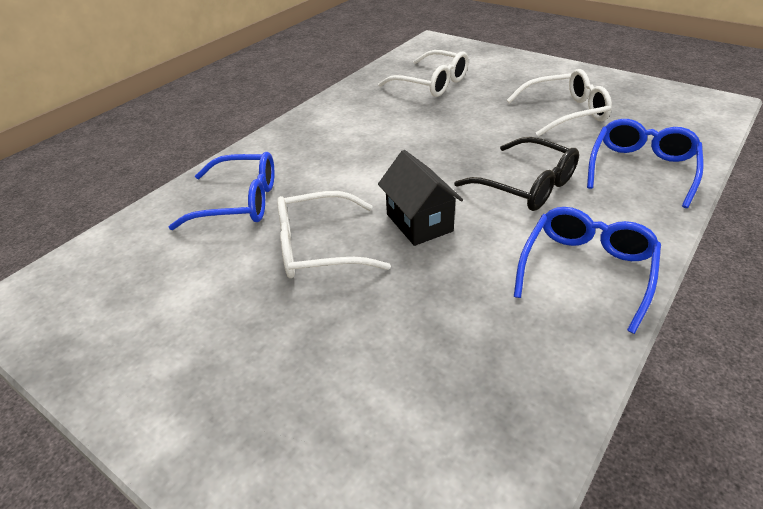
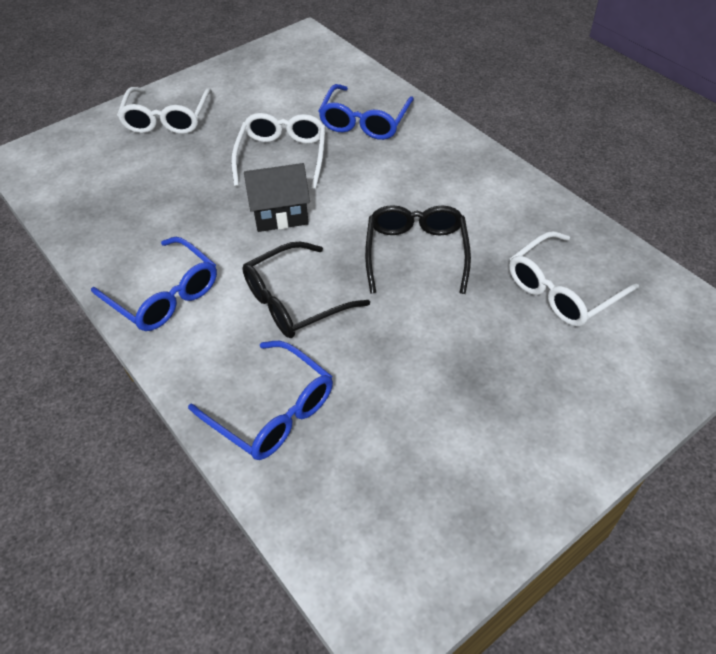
camera: 105 degrees right, 10 degrees up
white glasses [507,69,612,137] -> white glasses moved to [117,87,212,134]
none -> black glasses [365,205,471,294]

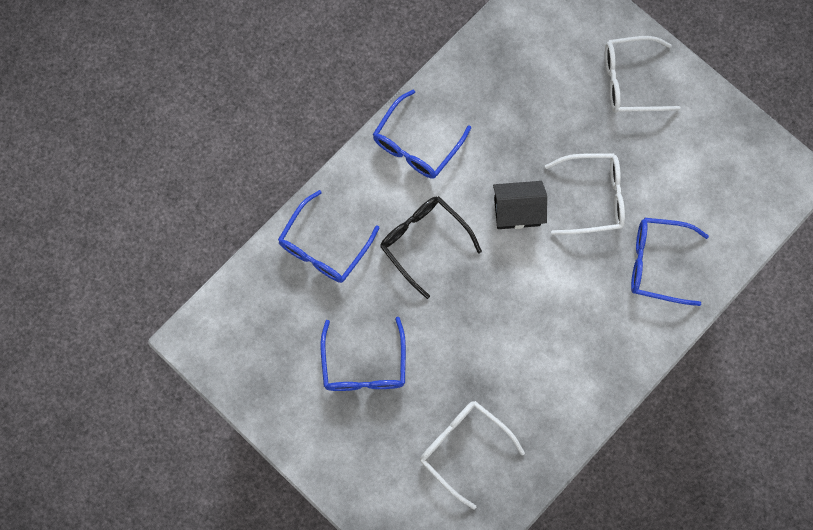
camera: 80 degrees right, 25 degrees up
black house [244,163,310,232] -> black house turned 75 degrees counterclockwise [493,181,547,229]
black glasses [365,205,471,294] -> none
none -> blue glasses [320,317,406,391]

